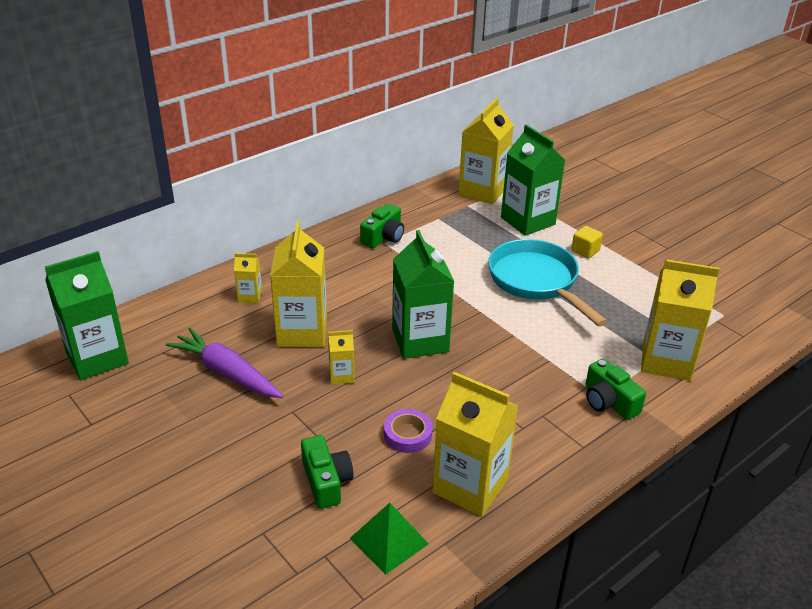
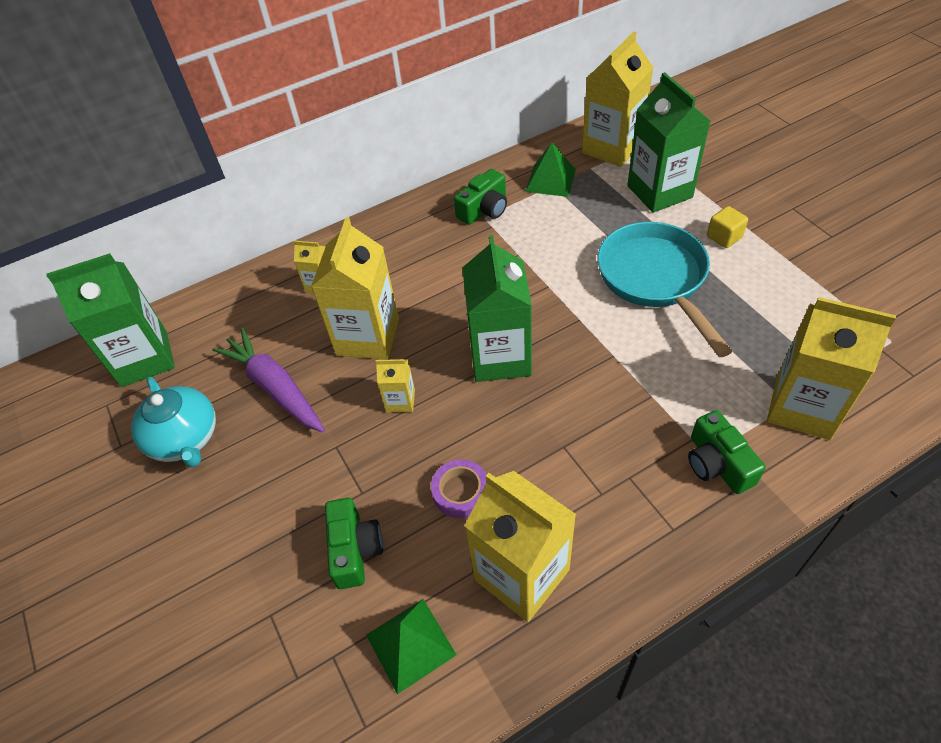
camera: 15 degrees right, 15 degrees up
none -> turquoise teapot [131,377,216,467]
none -> green pyramid [525,143,576,197]

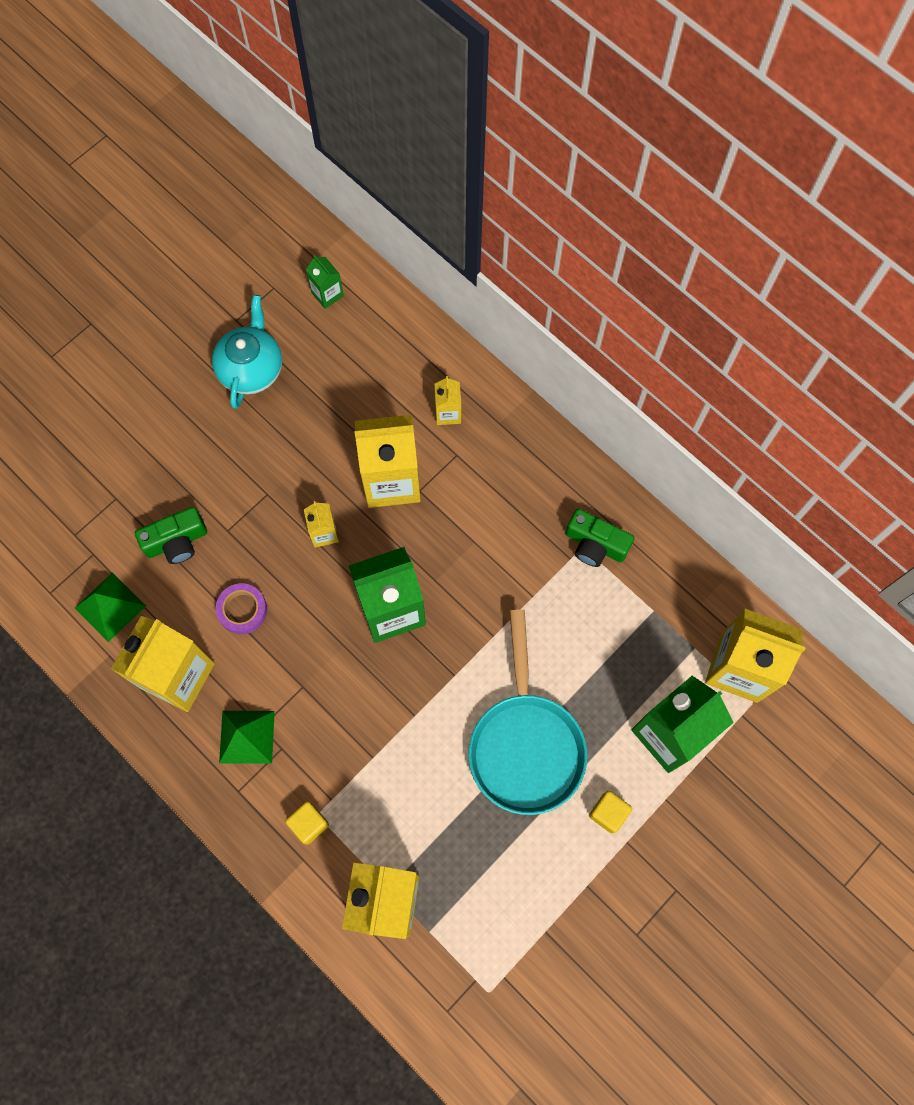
camera: 70 degrees right, 20 degrees up
green carton [46,253,175,387] -> green carton [306,255,344,309], size x0.47
turquoise teapot [131,377,216,467] -> turquoise teapot turned 150 degrees clockwise [212,295,282,409]
purple carrot [212,328,325,432] -> none
green pyramid [525,143,576,197] -> green pyramid moved to [219,711,275,764]
turquoise pan [598,222,733,357] -> turquoise pan turned 120 degrees clockwise [468,609,587,815]
green camera [688,410,765,494] -> yellow cube [285,801,329,845]

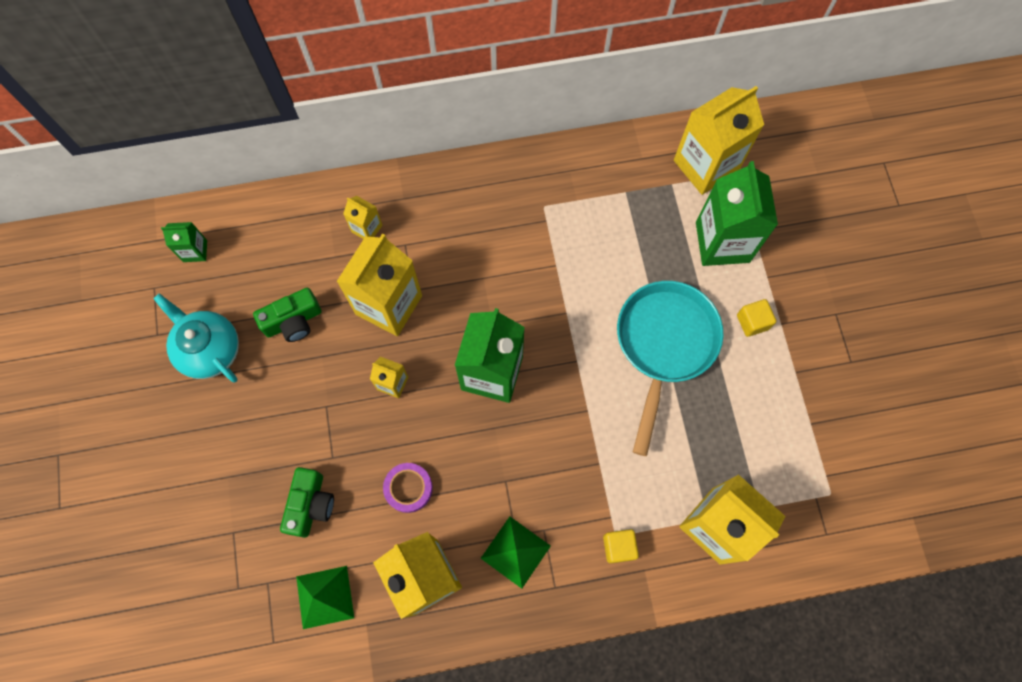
camera: 55 degrees left, 0 degrees up
turquoise pan [468,609,587,815] -> turquoise pan turned 105 degrees counterclockwise [617,281,723,456]
green camera [566,509,634,567] -> green camera moved to [253,288,322,342]

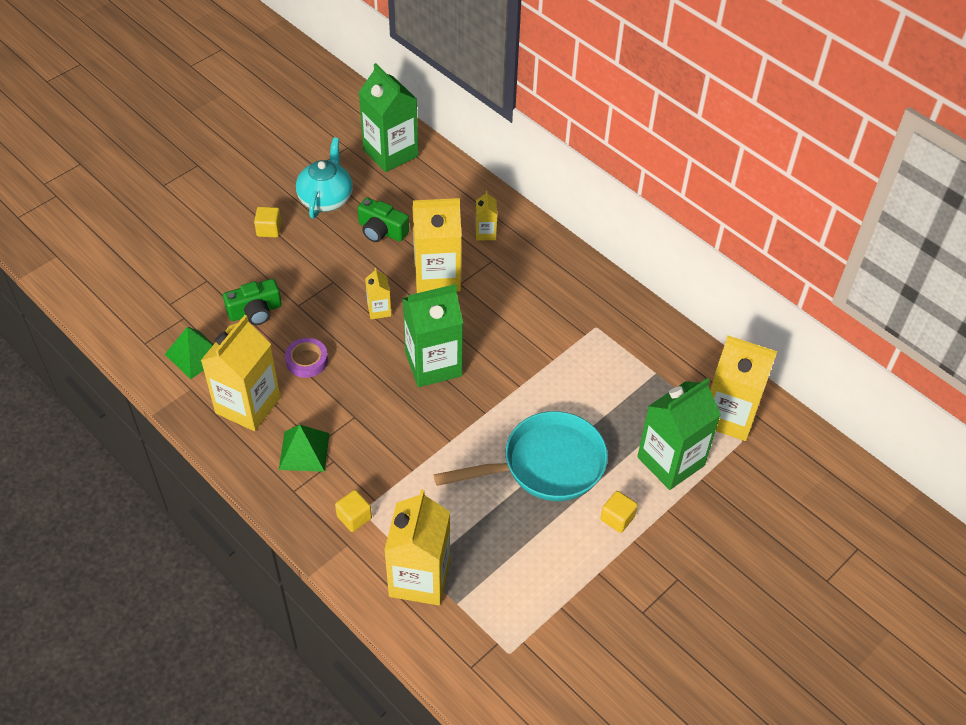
camera: 55 degrees right, 20 degrees down
green carton [161,222,207,262] -> green carton [358,63,418,172], size x2.12
none -> yellow cube [254,207,281,237]

